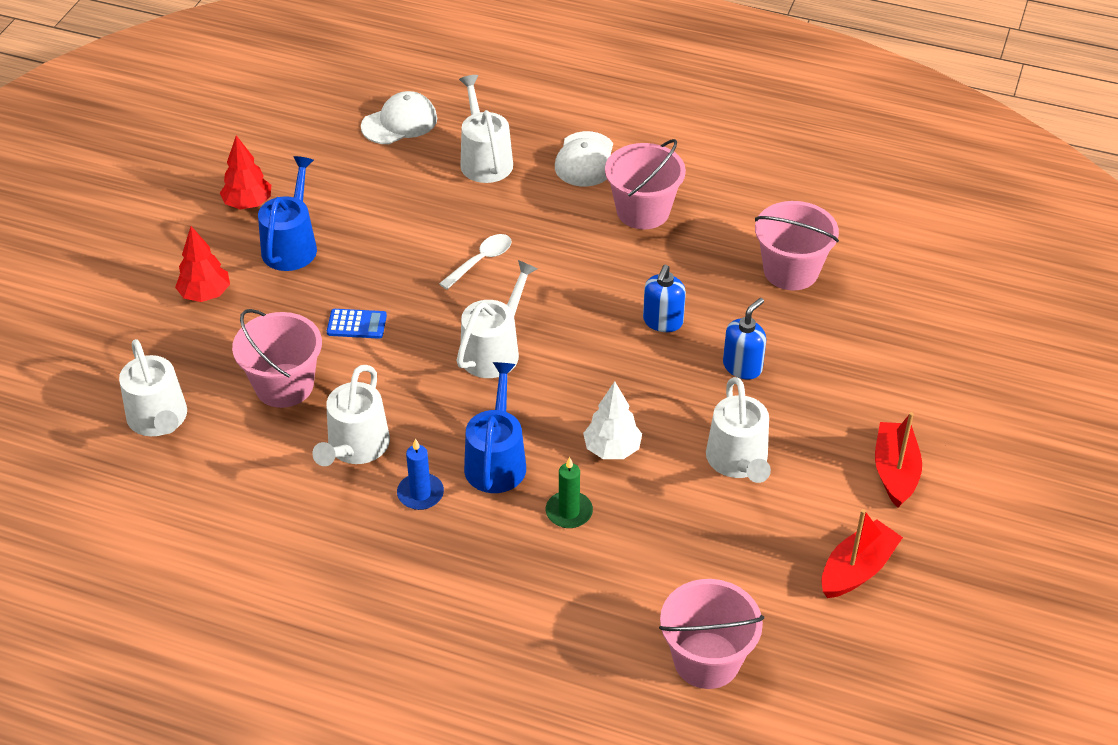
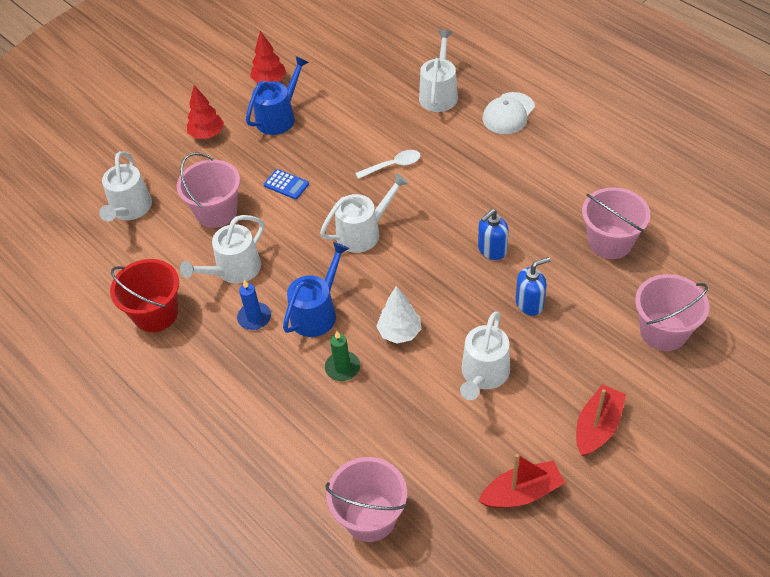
camera: 30 degrees right, 5 degrees up
white cap [361,91,437,144] -> none
pink bucket [605,139,686,229] -> pink bucket moved to [635,274,709,351]
none -> red bucket [110,259,179,332]

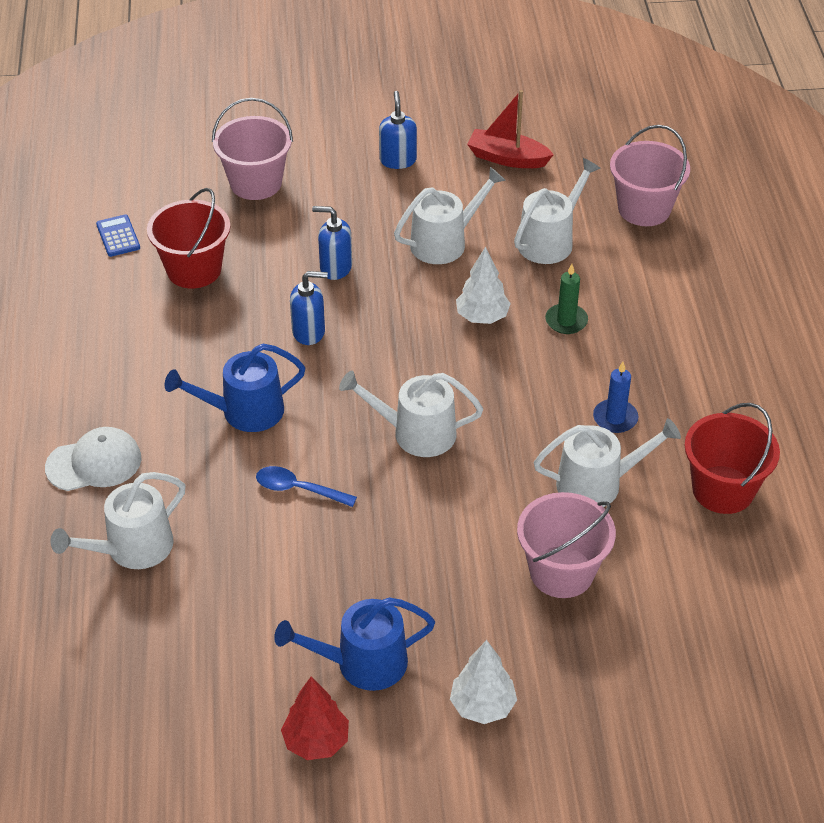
camera: 145 degrees left, 5 degrees down
white watering can [99,151,152,222] -> white watering can moved to [514,158,601,264]
red tree [187,85,224,139] -> white tree [450,640,517,724]
blue calculator [264,169,309,199] -> blue calculator moved to [96,214,140,257]
blue watering can [283,242,349,337] -> blue watering can moved to [165,344,305,432]
white spoon [355,150,421,179] -> blue spoon [256,466,357,507]
red boat [576,384,626,457] -> blue soap dispenser [379,91,417,169]
pink bucket [582,187,650,259] -> red bucket [147,188,230,289]

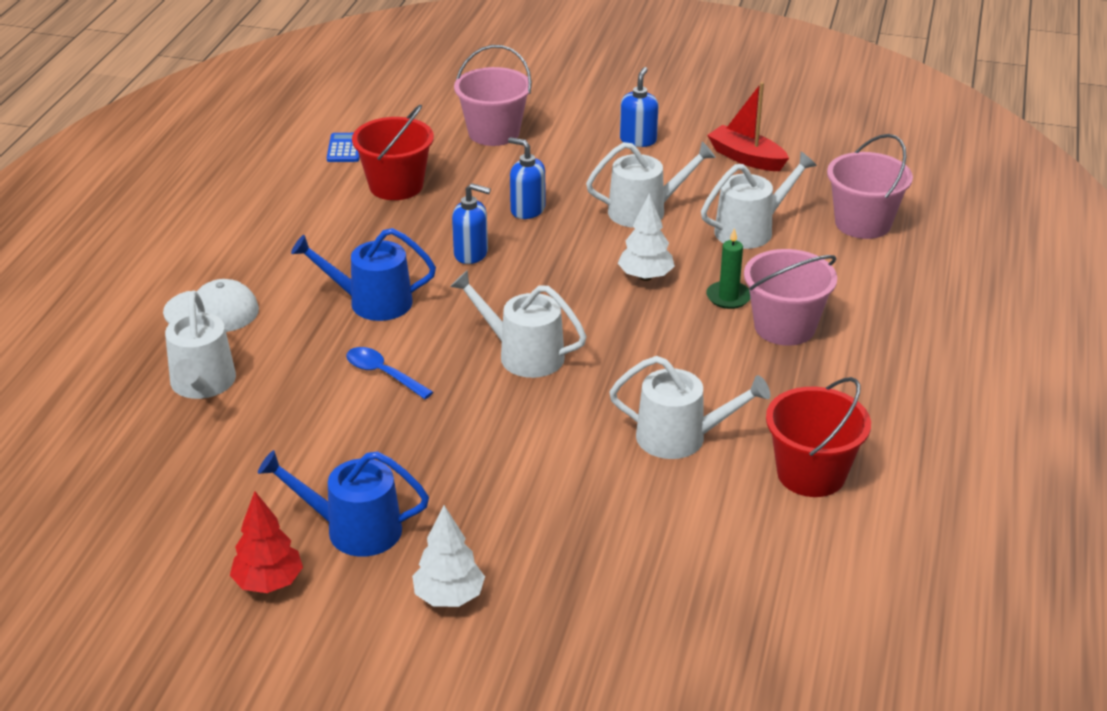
camera: 20 degrees right, 10 degrees down
white watering can [50,472,186,569] -> white watering can turned 75 degrees counterclockwise [165,290,236,399]
pink bucket [517,492,616,598] -> pink bucket moved to [744,249,837,346]
blue candle [593,362,639,433] -> none

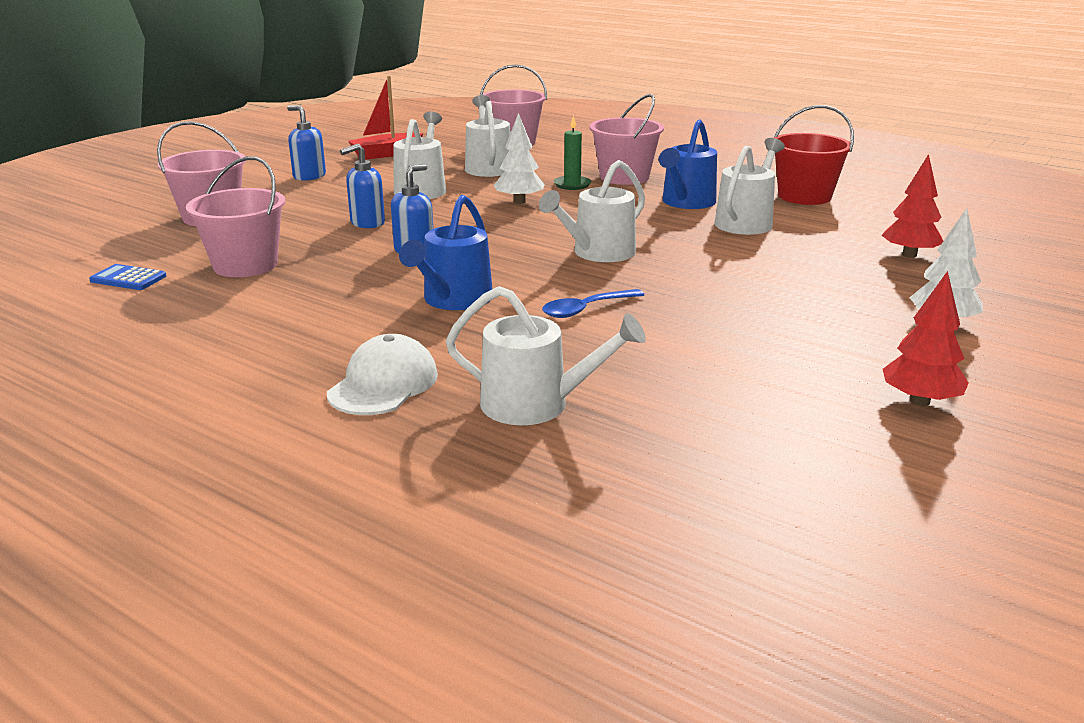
camera: 70 degrees left, 10 degrees down
blue watering can [258,450,429,556] -> blue watering can moved to [659,120,717,209]
red bucket [352,105,434,200] -> pink bucket [186,156,285,277]
none -> red tree [881,154,943,258]

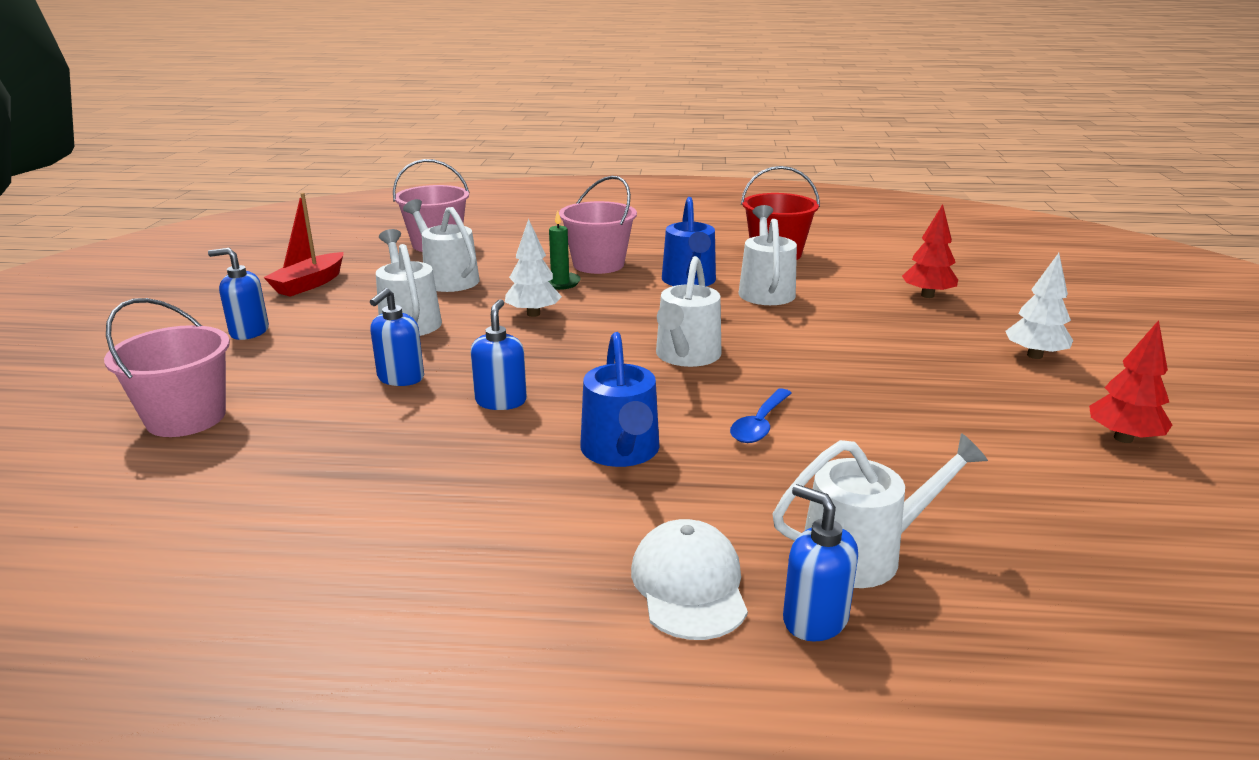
camera: 30 degrees left, 0 degrees up
blue calculator [89,264,166,290] -> none
pink bucket [186,156,285,277] -> none
none -> blue soap dispenser [783,484,858,642]

